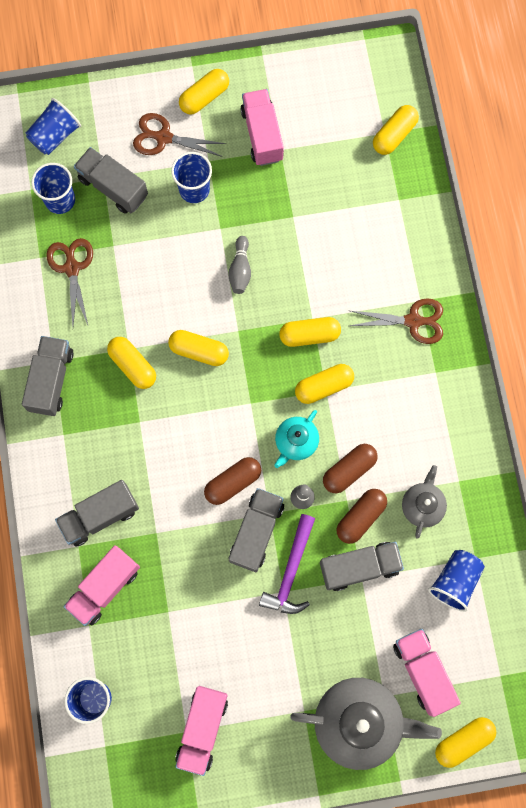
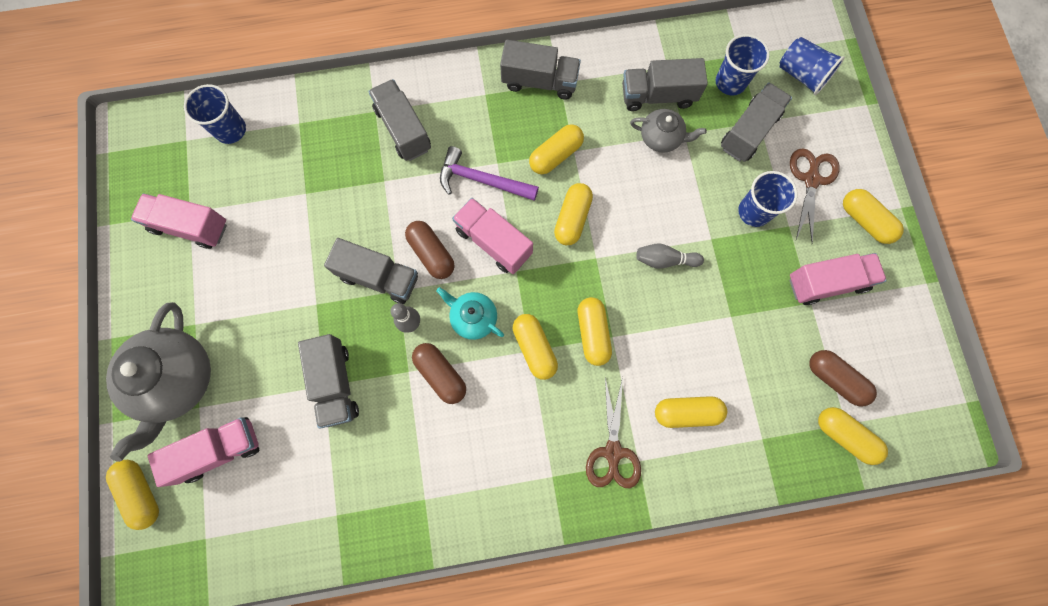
camera: 90 degrees right, 0 degrees up
brown scissors [46,238,93,326] -> grey truck [622,58,708,111]
pink truck [64,545,140,626] -> pink truck moved to [452,198,533,274]
purple hammer [259,514,315,614] -> purple hammer moved to [440,146,539,201]
brown capsule [336,489,387,544] -> brown capsule moved to [809,350,877,407]
grey teapot [402,465,447,539] -> grey teapot moved to [630,109,707,153]
blue cup [428,550,485,612] -> none
none -> yellow capsule [655,396,727,428]

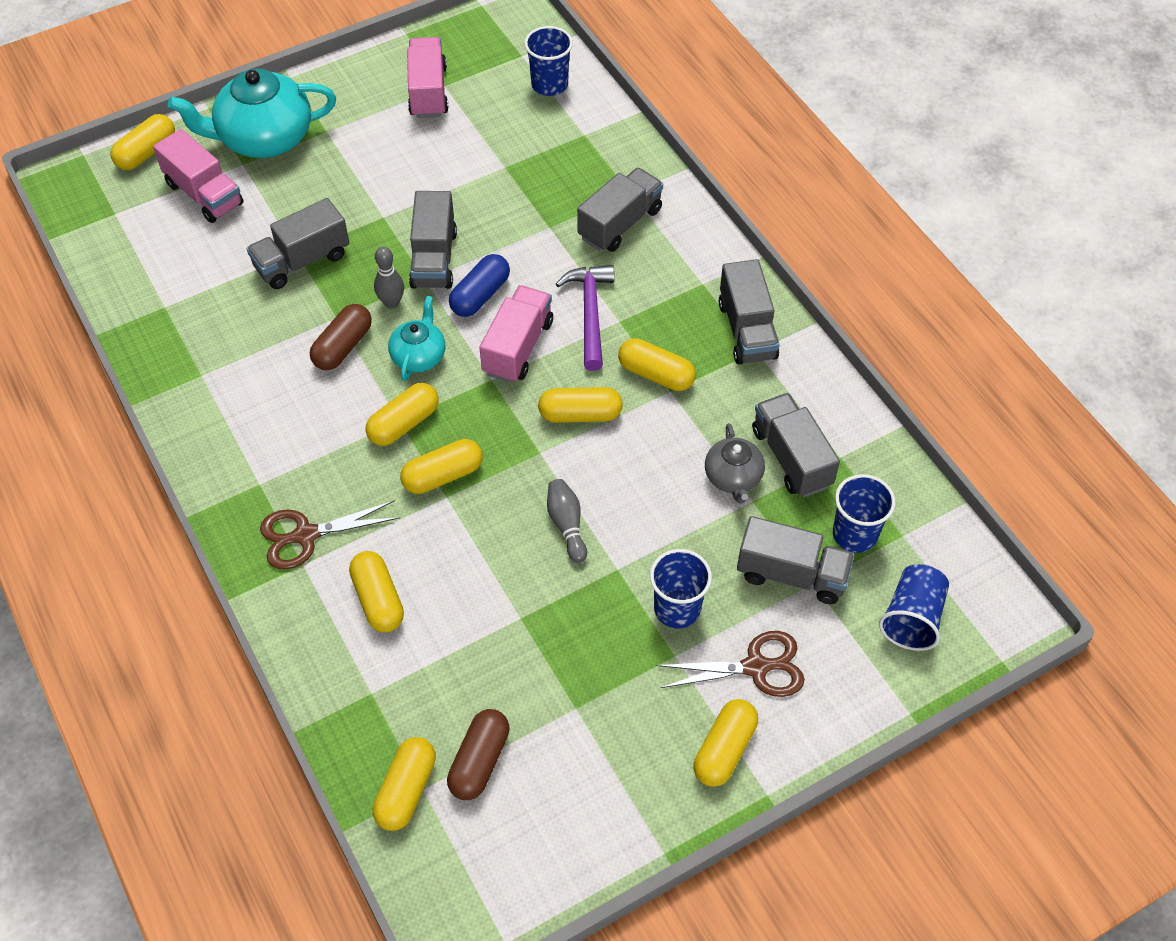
camera: 70 degrees right, 20 degrees down
grey teapot [106,302,211,462] -> turquoise teapot [168,69,336,158]
brown capsule [405,221,454,279] -> blue capsule [449,254,510,317]
pink truck [789,253,887,305] -> none

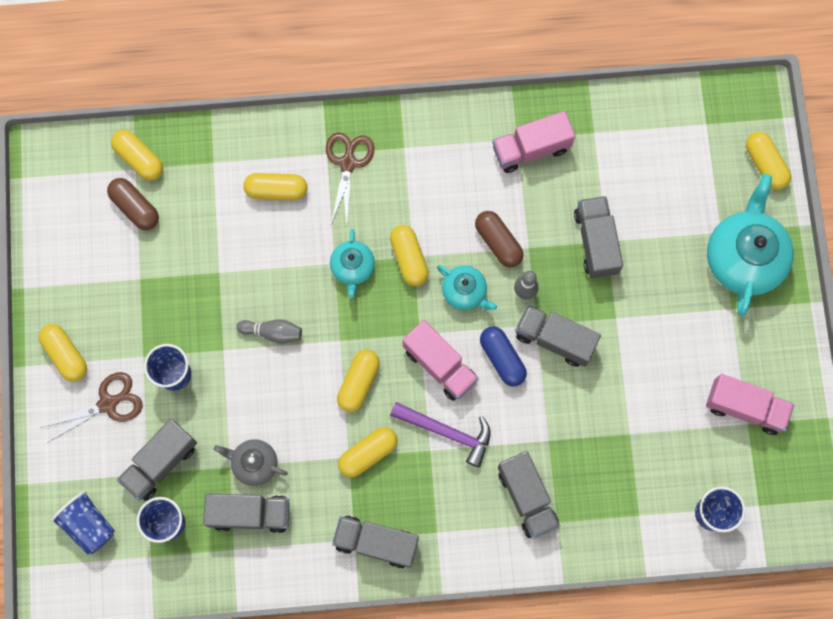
camera: 115 degrees right, 20 degrees up
pink truck [153,129,244,223] -> pink truck moved to [492,111,575,173]
yellow capsule [400,439,483,494] -> turquoise teapot [330,229,375,298]
brown scissors [656,631,805,697] -> brown scissors turned 135 degrees counterclockwise [40,372,143,443]

